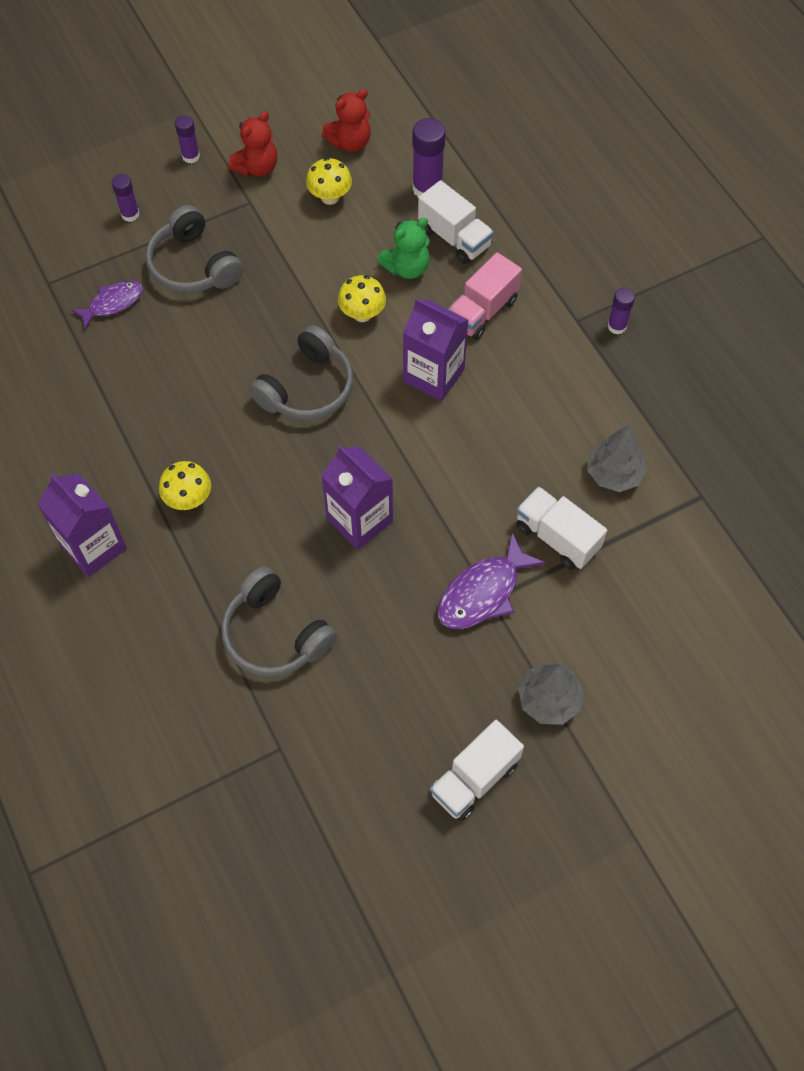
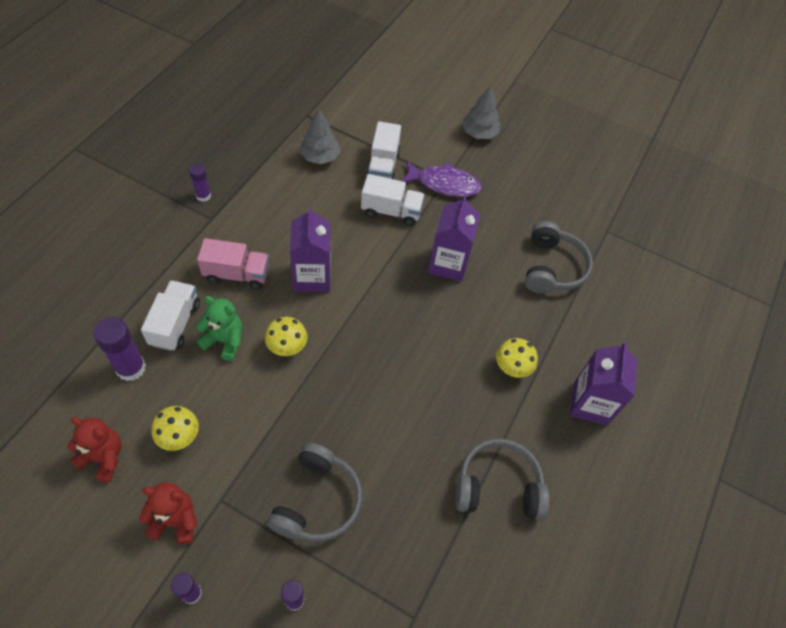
camera: 130 degrees left, 5 degrees down
purple fish [71,281,143,329] -> none
grey headphones [249,325,353,420] -> grey headphones moved to [455,439,550,520]
white truck [430,720,524,821] -> white truck moved to [361,174,425,226]

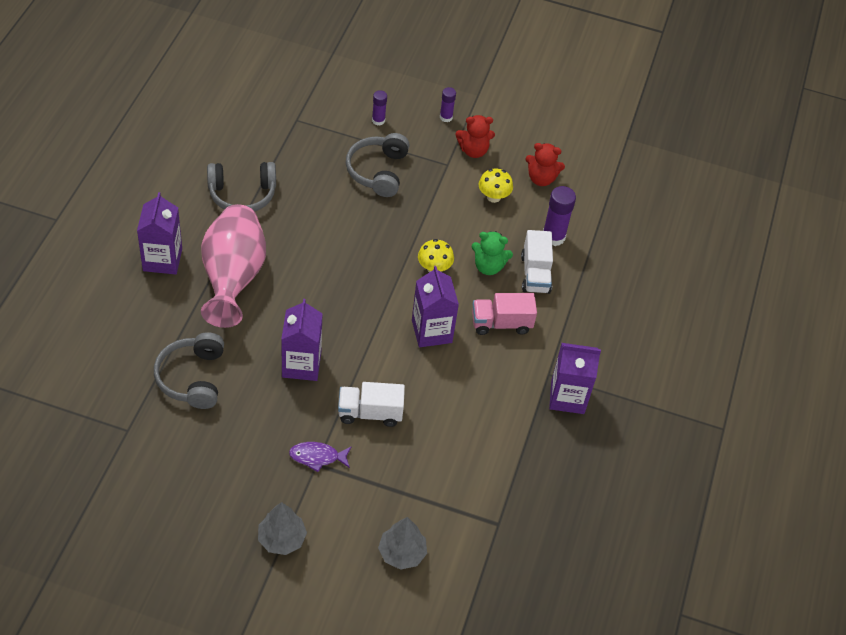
camera: 170 degrees right, 5 degrees down
purple glue stick [189,164,211,202] -> purple carton [549,343,601,414]
grey tree [299,109,341,164] -> grey tree moved to [378,517,427,570]
white truck [366,121,401,180] -> none
purple fish [401,160,482,197] -> purple fish [289,442,352,472], size x0.66
yellow mushroom [496,338,538,378] -> pink vase [201,204,266,328]

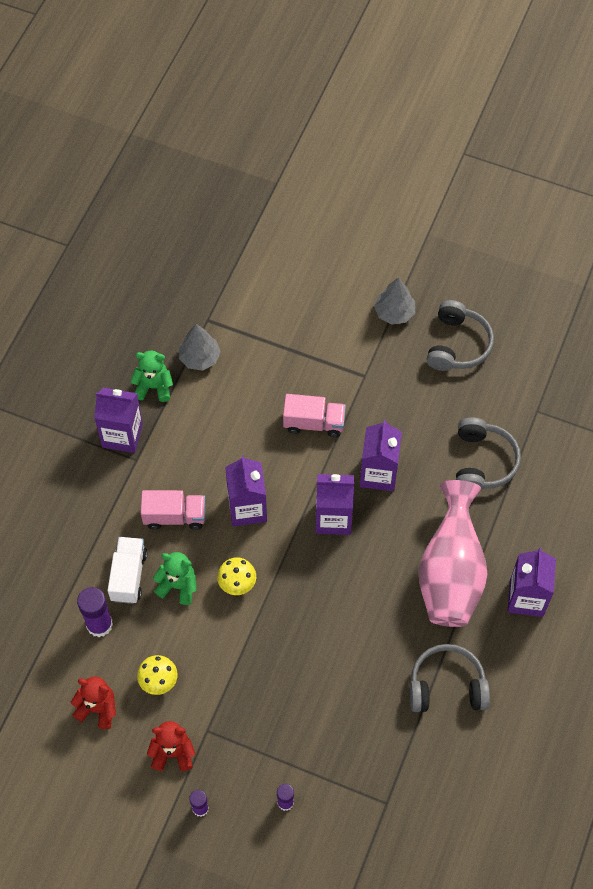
camera: 170 degrees left, 10 degrees up
purple fish [289,442,352,472] -> none
white truck [338,382,405,427] -> pink truck [283,394,346,437]
grey headphones [346,133,410,197] -> grey headphones moved to [426,300,494,371]
grey tree [378,517,427,570] -> grey tree moved to [179,324,221,371]
none -> green teddy bear [130,351,173,402]
none -> purple carton [316,474,354,535]

